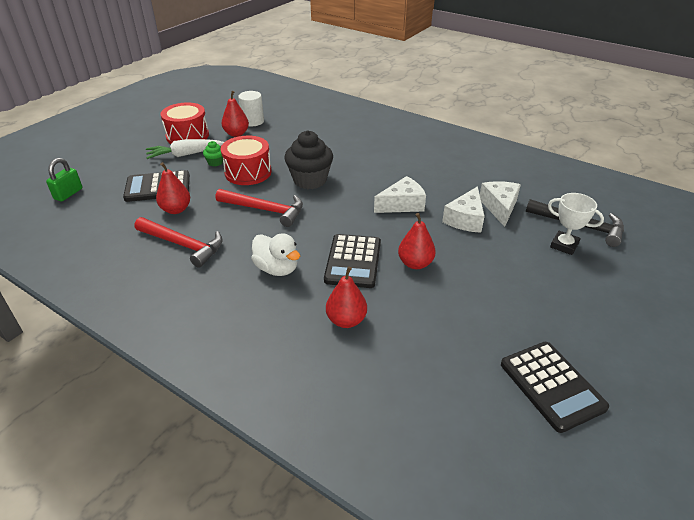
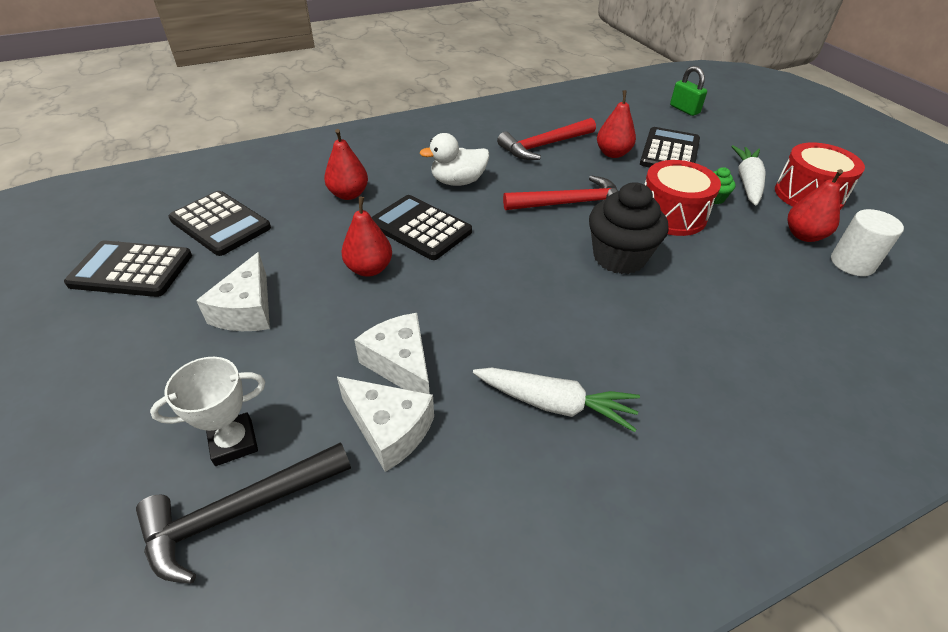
camera: 120 degrees right, 5 degrees up
red hammer [216,189,303,227] -> red hammer turned 150 degrees counterclockwise [503,175,618,210]
white cheese [374,176,426,213] -> white cheese moved to [196,252,270,331]
none -> black calculator [168,191,271,256]
none -> white carrot [473,368,640,432]

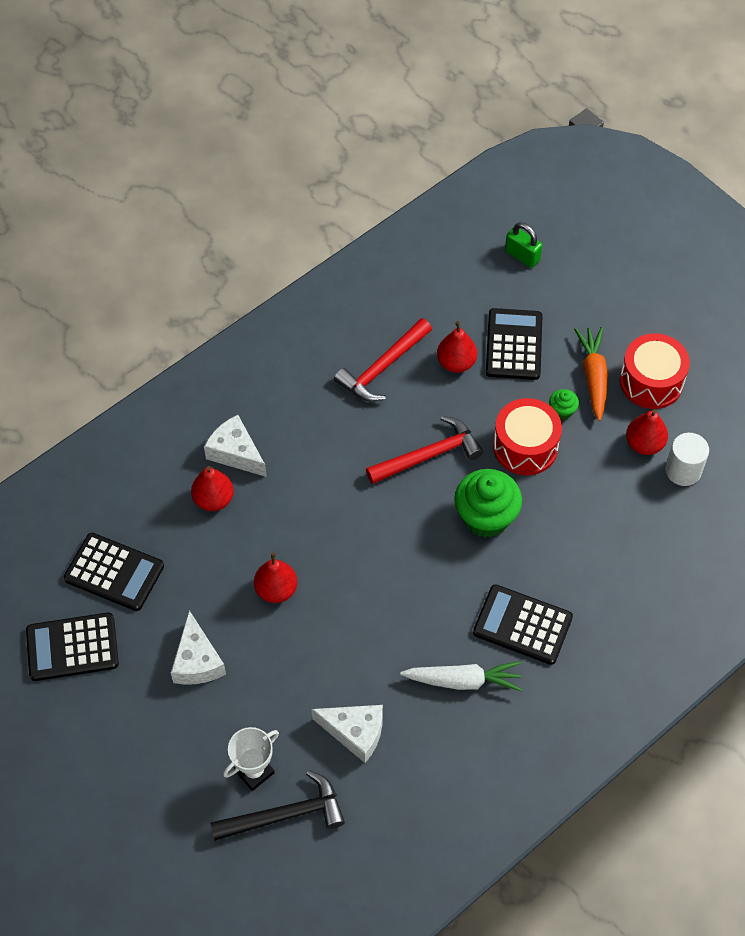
camera: 15 degrees left, 15 degrees up
black hammer [136,442,351,584] -> black hammer turned 150 degrees counterclockwise [210,770,345,841]
white cheese [354,313,430,394] -> white cheese moved to [204,415,267,477]
black calculator [371,195,472,260] -> black calculator moved to [473,584,573,665]
white duck [419,133,489,186] -> none
black cupcake [589,182,668,274] -> green cupcake [454,469,522,538]
white carrot [731,145,766,206] -> orange carrot [574,327,608,421]

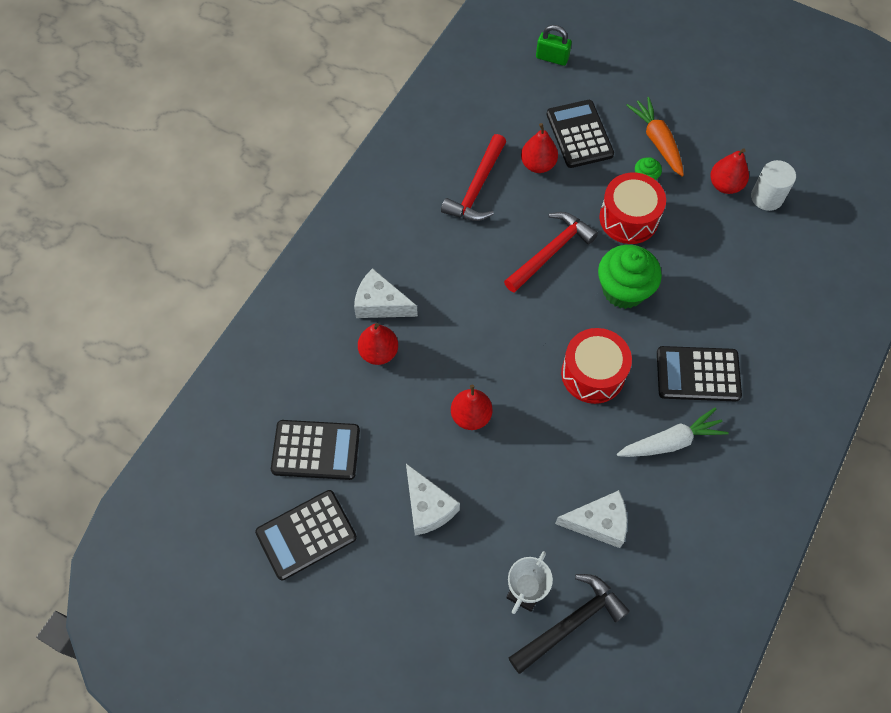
camera: 20 degrees left, 5 degrees up
red drum [620,333,690,409] -> red drum moved to [561,328,632,404]

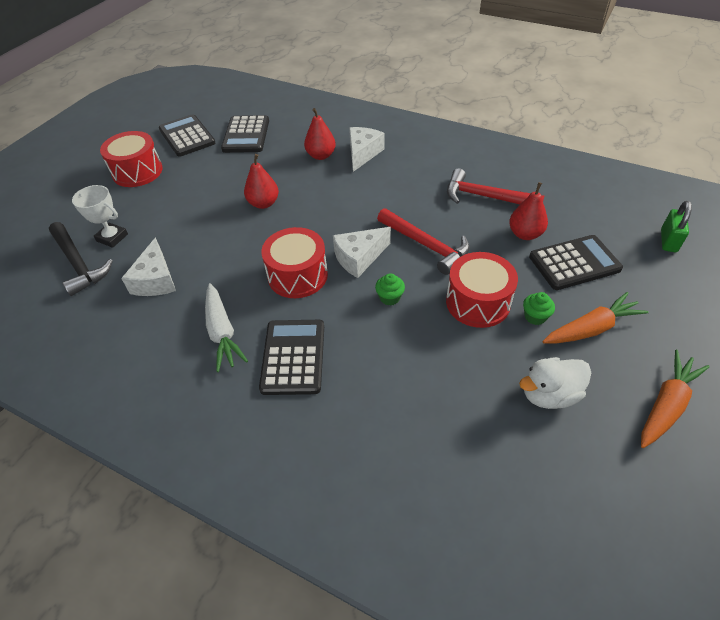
camera: 90 degrees right, 15 degrees down
white cheese [406,464,460,535] -> white cheese moved to [333,227,391,278]
green cupcake [598,245,662,309] -> green cupcake [375,273,405,306], size x0.46
red pear [710,148,749,194] -> white duck [519,357,591,409]
white cylinder [751,160,796,211] -> none
none -> red drum [100,131,163,187]
none -> orange carrot [641,350,710,448]

